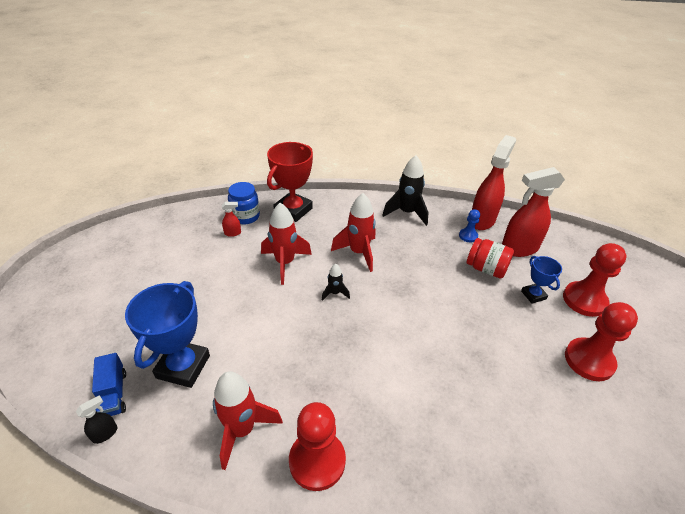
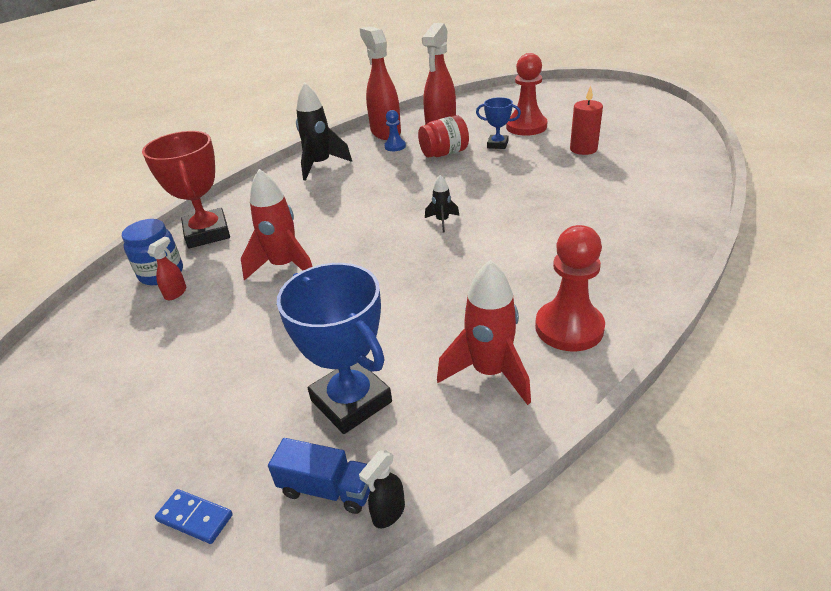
camera: 50 degrees left, 5 degrees down
black spray bottle [76,395,117,444] -> black spray bottle turned 135 degrees counterclockwise [359,450,405,528]
black rocket [322,264,350,301] -> black rocket moved to [425,175,460,232]
red rocket [331,193,376,272] -> none
red pawn [565,302,638,381] -> red candle [570,86,603,155]
none -> blue domino [155,489,233,544]

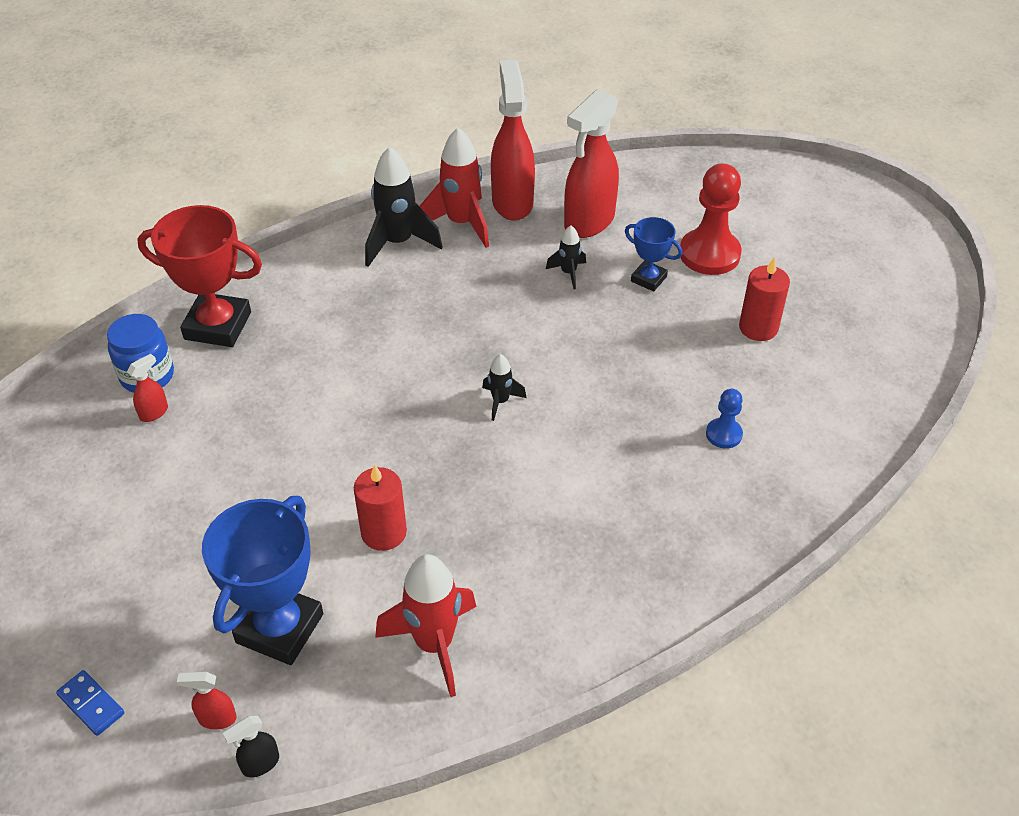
camera: 15 degrees right, 10 degrees up
red trophy [142,131,230,248] -> red trophy turned 75 degrees counterclockwise [137,205,262,347]
red rocket [241,169,313,281] -> red rocket moved to [419,128,489,248]
blue truck [268,438,370,514] -> red spray bottle [177,672,237,730]
blue trophy [277,263,392,434] -> blue trophy turned 45 degrees clockwise [202,496,323,665]
blue pawn [384,110,406,151] -> blue pawn moved to [706,389,743,448]
red jar [418,115,469,158] -> black rocket [546,226,586,289]
red pawn [535,225,605,351] -> none
none -> red candle [354,464,407,551]

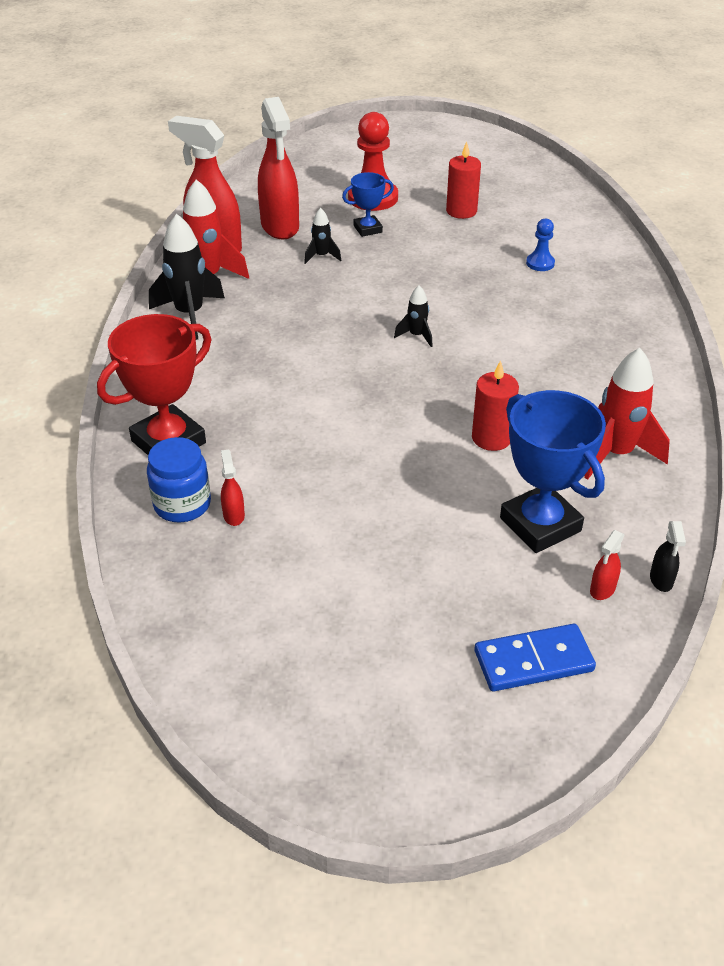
camera: 55 degrees left, 5 degrees down
blue domino [56,670,124,736] -> blue domino [475,624,596,691], size x1.65

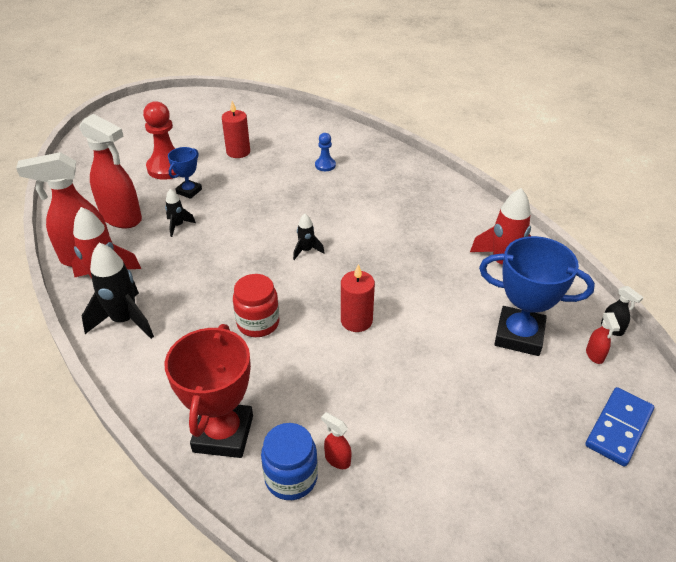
camera: 40 degrees left, 0 degrees up
red candle [472,360,519,451] -> red candle moved to [341,264,375,332]
none -> red jar [233,274,280,337]

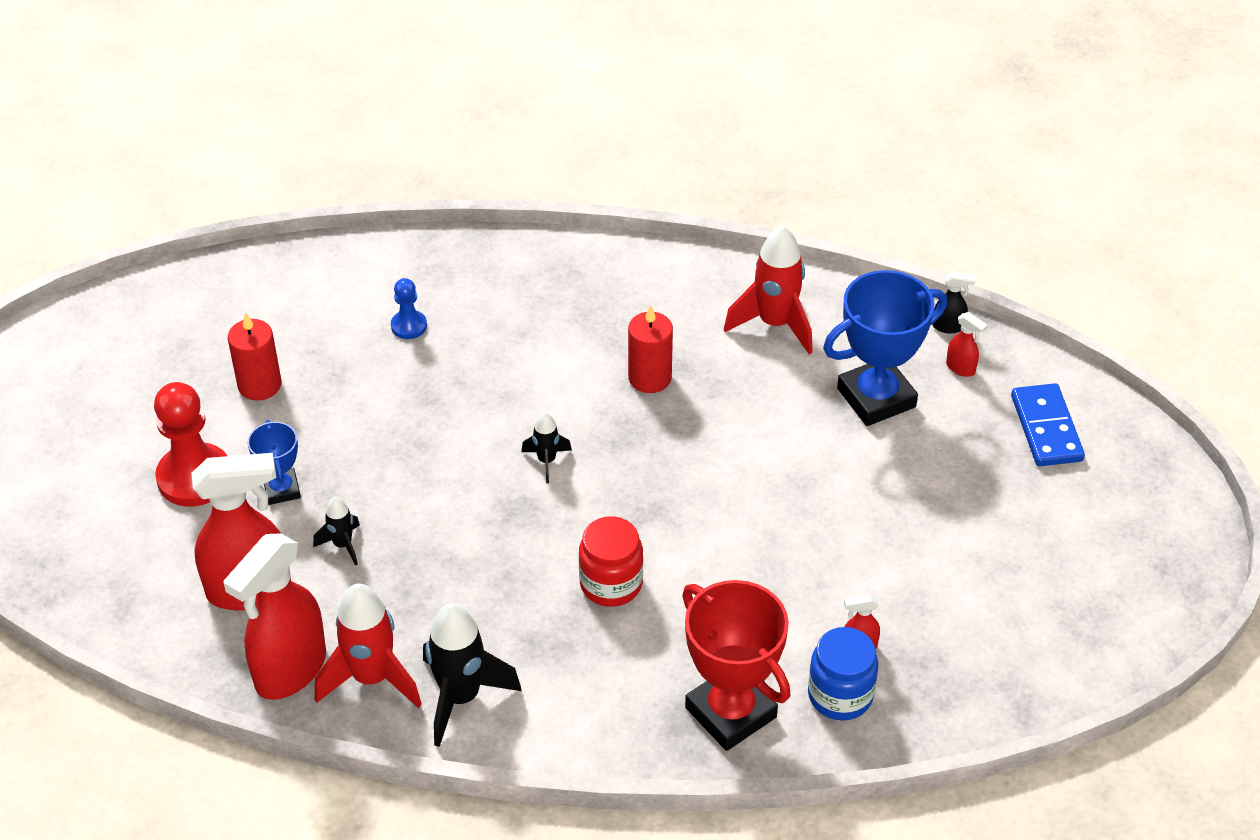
camera: 45 degrees left, 5 degrees up
red candle [341,264,375,332] -> red candle moved to [628,305,673,393]

